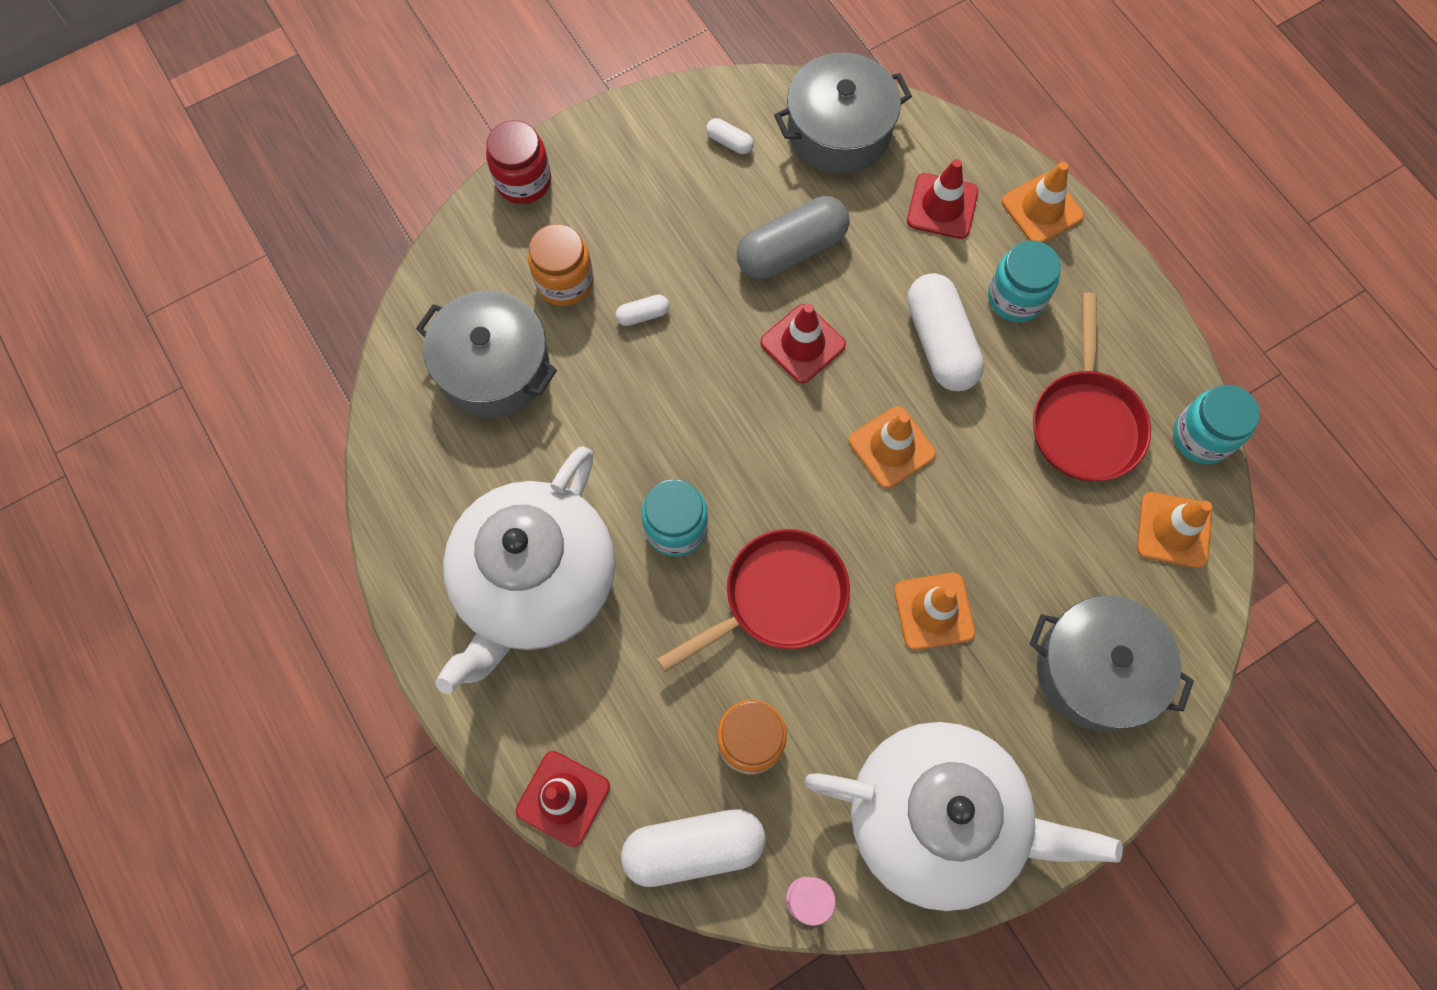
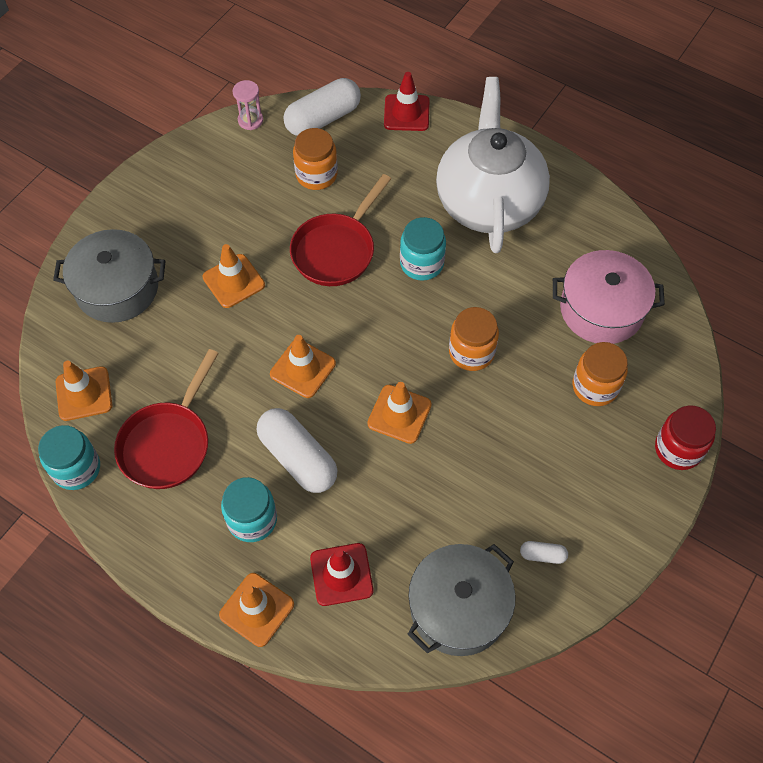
camera: 155 degrees right, 10 degrees down
grey pot [416,290,557,418] -> pink pot [553,250,665,344]
white capsule [616,294,669,326] -> none
grey capsule [737,196,850,279] -> none
red traffic cone [760,304,846,383] -> orange traffic cone [367,382,432,444]
white teapot [805,722,1123,911] -> none
red pan [1033,293,1151,481] -> red pan turned 135 degrees counterclockwise [114,349,219,489]
none -> orange jar [449,307,499,371]

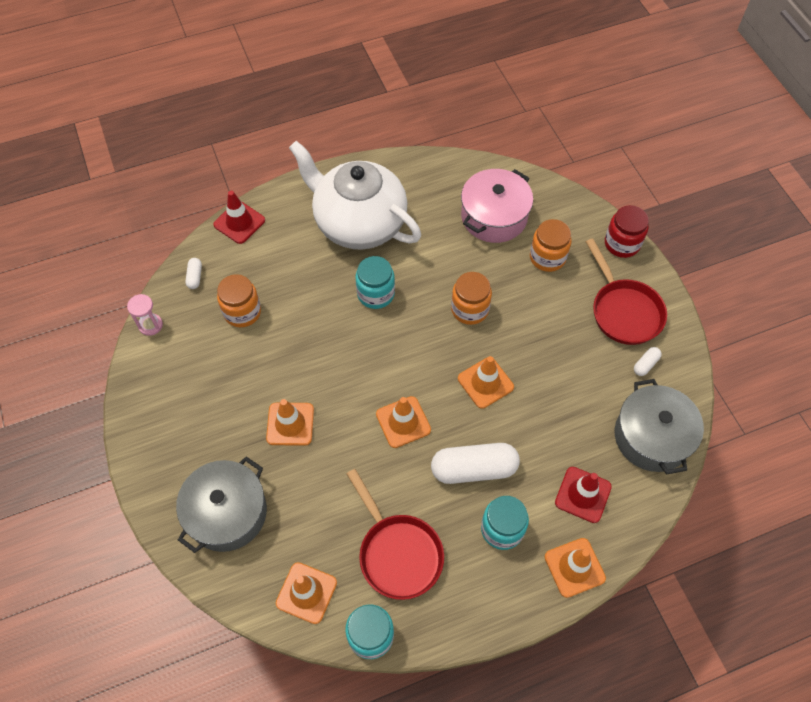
camera: 55 degrees left, 0 degrees up
white capsule [284,78,361,136] -> white capsule [186,258,202,289], size x0.44
red pan [290,174,391,286] -> red pan moved to [586,238,667,345]

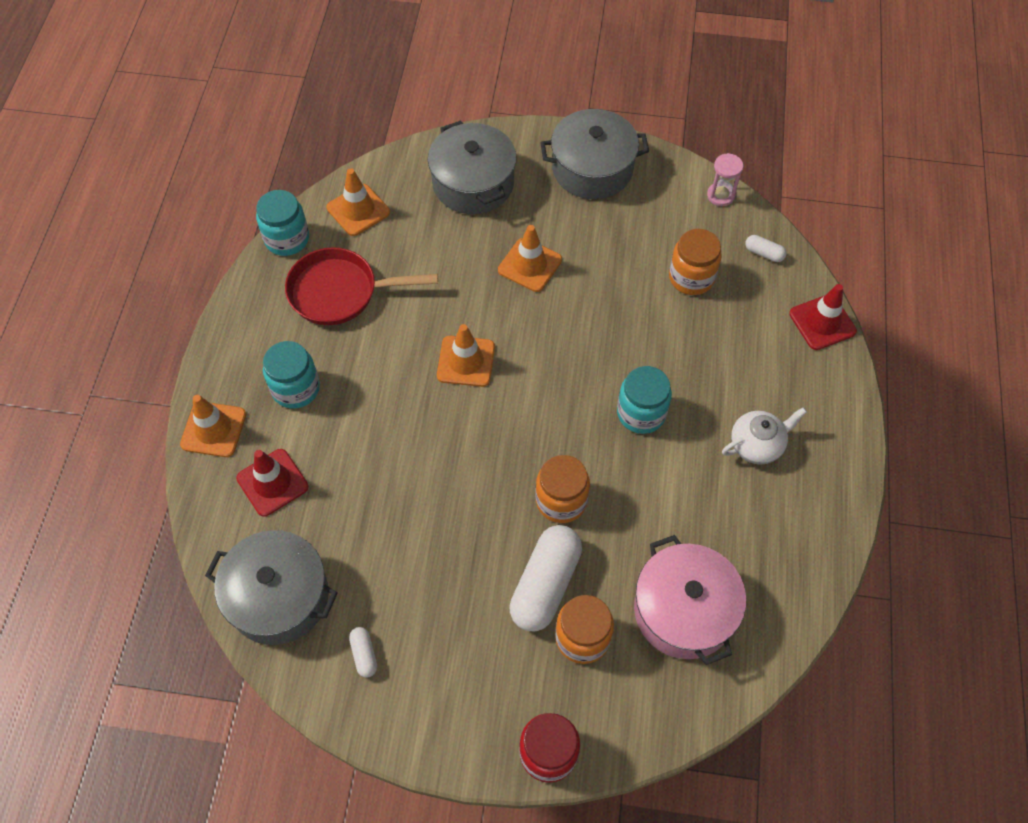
camera: 120 degrees right, 0 degrees up
white teapot [289,141,421,250] -> white teapot [722,407,807,465], size x0.43
white capsule [431,443,520,484] -> white capsule moved to [509,525,582,631]
orange traffic cone [458,356,514,409] -> none
red pan [586,238,667,345] -> none
none -> grey pot [540,109,649,199]

